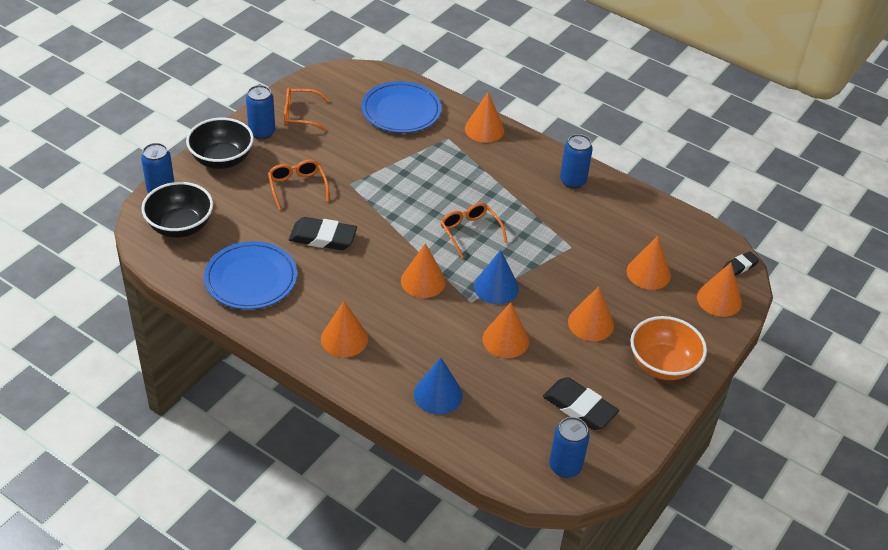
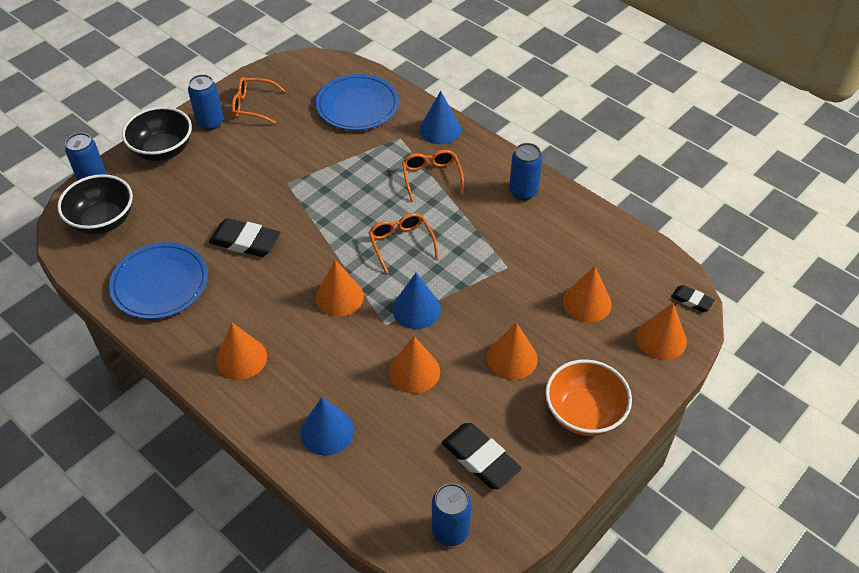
camera: 10 degrees right, 5 degrees up
orange glasses [268,160,329,210] -> orange glasses moved to [402,150,464,202]
orange cone [465,92,504,143] -> blue cone [419,91,461,144]
black eraser [723,251,759,276] -> black eraser turned 60 degrees clockwise [671,285,715,312]

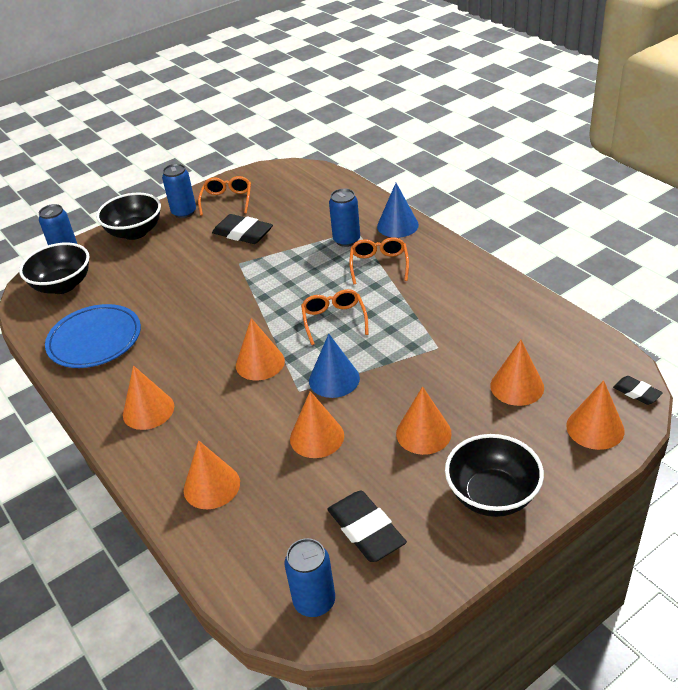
camera: 15 degrees right, 10 degrees down
black eraser [209,218,280,257] -> black eraser moved to [212,214,273,244]
orange glasses [232,77,286,124] -> orange glasses turned 75 degrees clockwise [198,176,251,216]
blue cone [301,398,354,455] -> orange cone [184,440,240,509]
blue plate [316,74,399,130] -> none
blue can [509,143,542,200] -> blue can moved to [329,189,360,247]
orange bowl [545,359,632,436] -> black bowl [445,434,544,517]

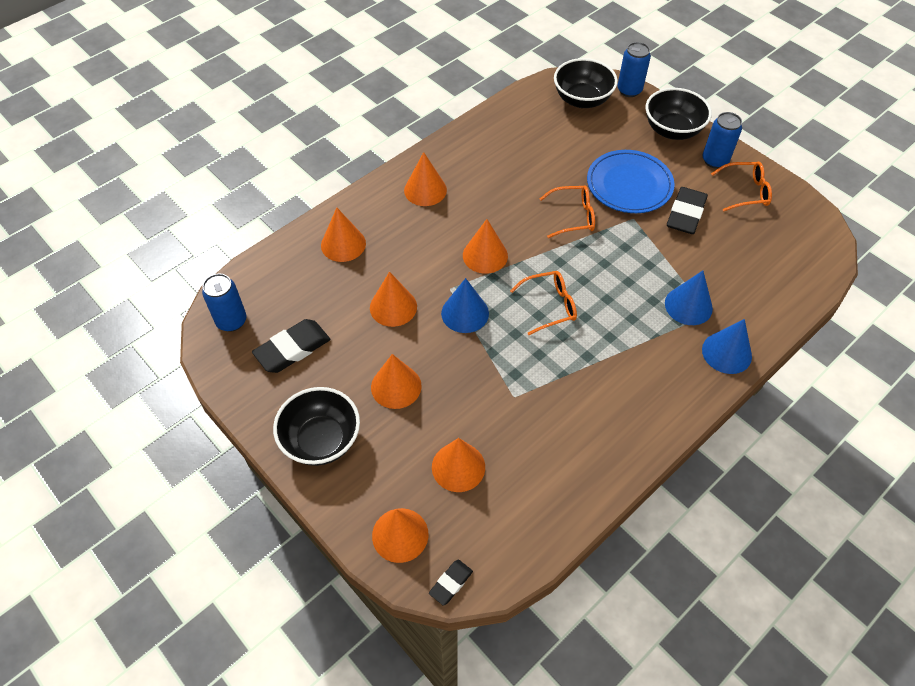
camera: 80 degrees right, 15 degrees up
blue plate [45,304,141,368] -> blue plate moved to [587,150,675,213]
blue can [329,189,360,247] -> blue cone [665,271,713,325]
orange glasses [349,237,409,284] -> orange glasses moved to [540,185,595,238]

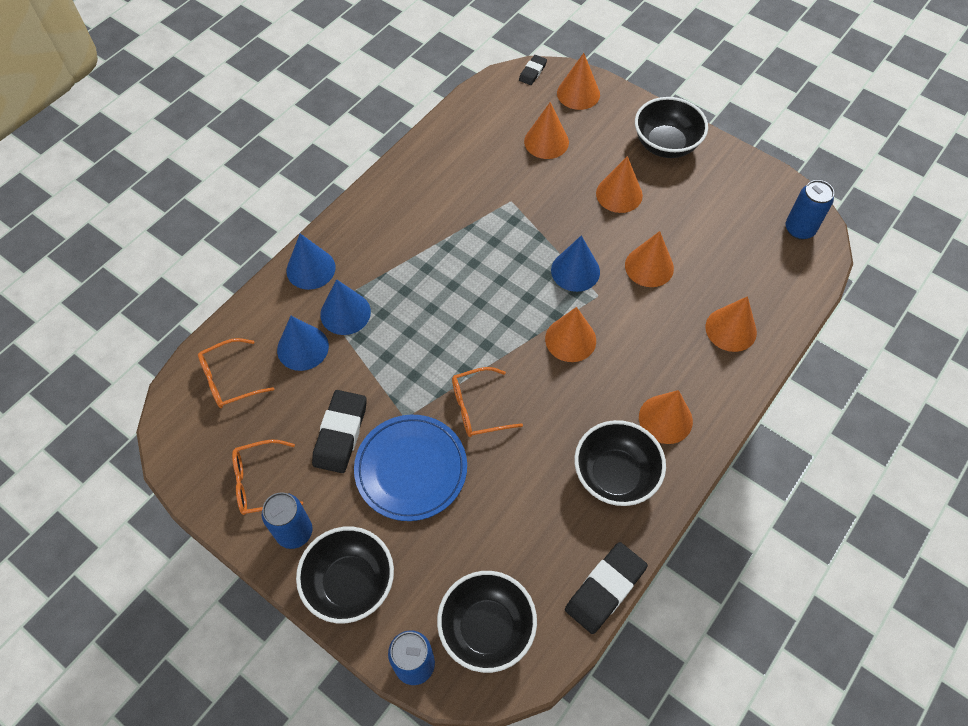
camera: 170 degrees right, 5 degrees up
black eraser [252,319,330,373] -> black eraser moved to [565,542,648,634]
orange glasses [510,271,577,335] -> orange glasses moved to [198,338,274,408]
none -> blue cone [277,316,329,371]
none -> black bowl [575,420,666,506]

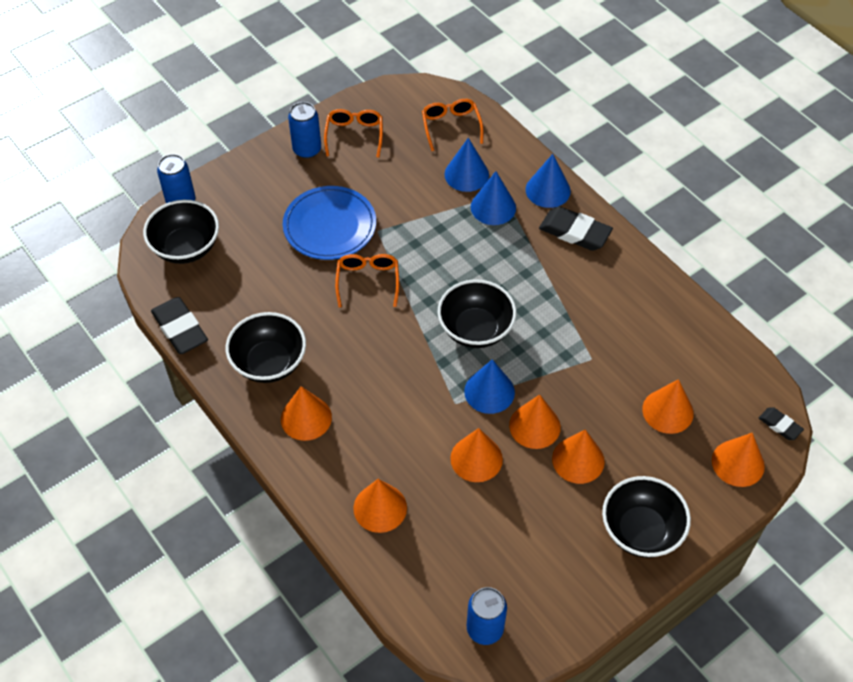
camera: 105 degrees right, 5 degrees down
black bowl [296,526,394,623] -> black bowl moved to [437,279,516,348]
black eraser [312,390,367,473] -> black eraser moved to [539,206,613,251]
orange cone [545,307,596,362] -> orange cone moved to [509,395,561,449]

